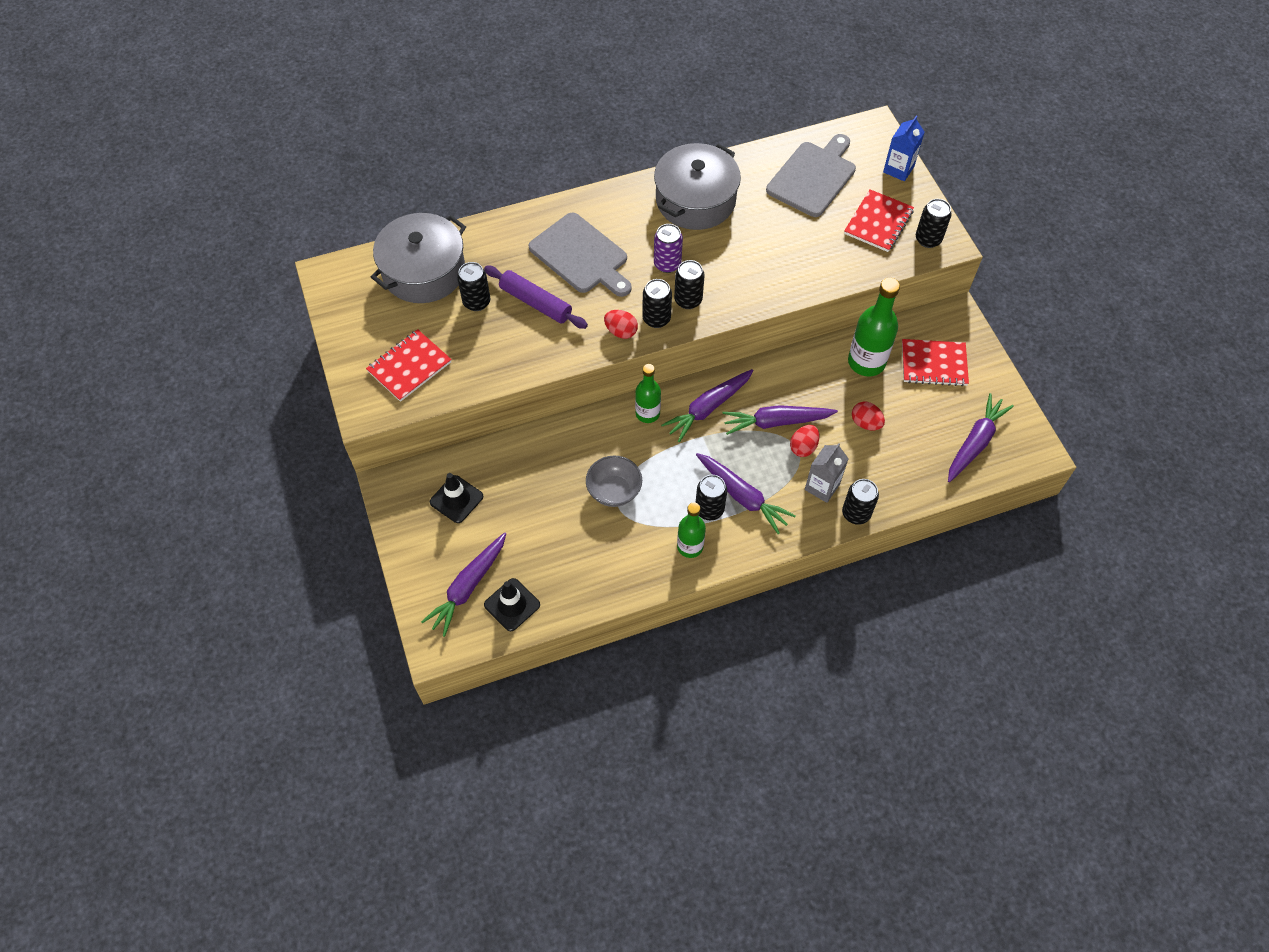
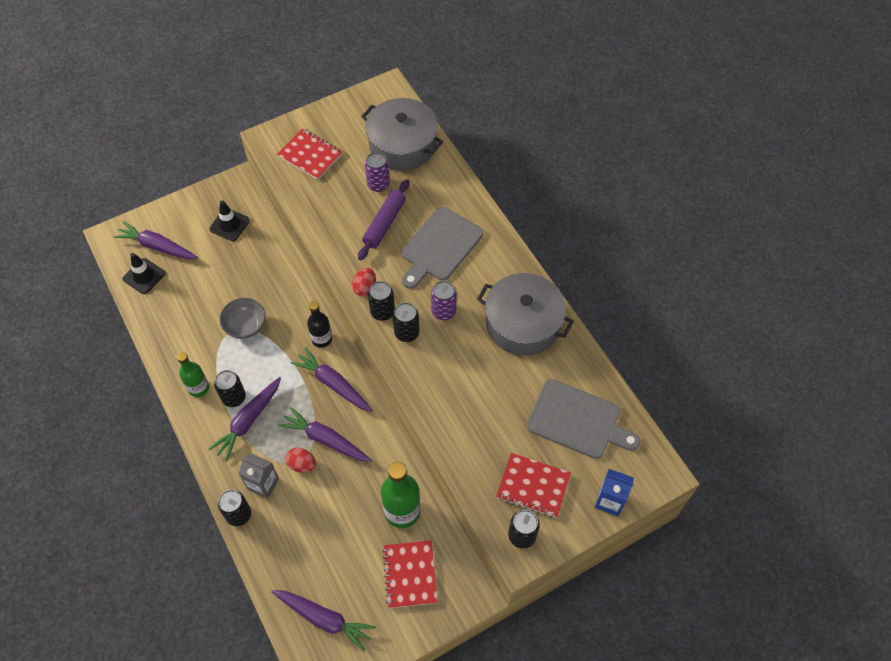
camera: 80 degrees right, 0 degrees up
black can [457,262,490,311] -> purple can [365,152,390,192]
green bottle [635,364,661,423] -> black bottle [307,301,332,348]
purple carrot [722,405,838,435] -> purple carrot turned 45 degrees counterclockwise [278,407,372,462]
red egg [852,401,885,430] -> none

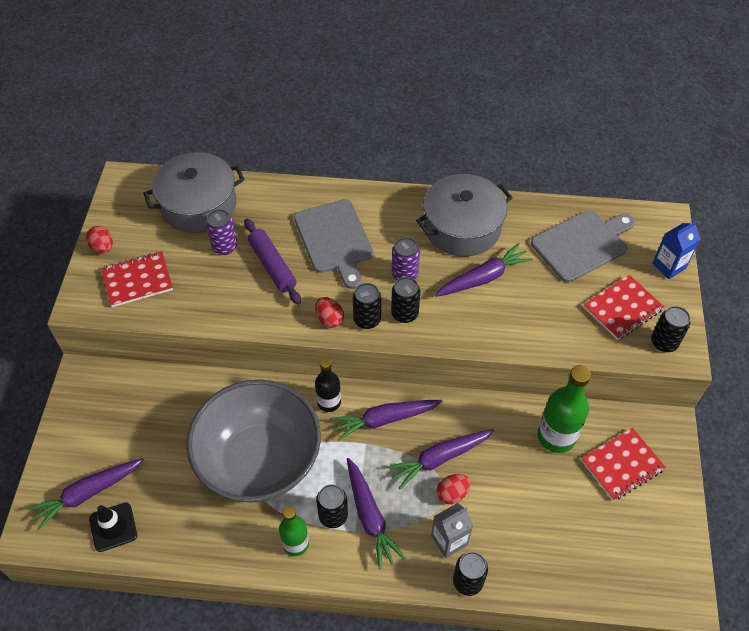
camera: 55 degrees left, 5 degrees down
black traffic cone [210,200,250,241] -> none
grey bowl [219,298,265,339] -> grey bowl [186,380,321,503], size x2.34
purple carrot [271,590,376,651] -> purple carrot moved to [435,243,533,297]
red notebook [383,540,438,608] -> red notebook turned 60 degrees counterclockwise [581,428,666,501]
none -> red egg [86,226,113,254]

